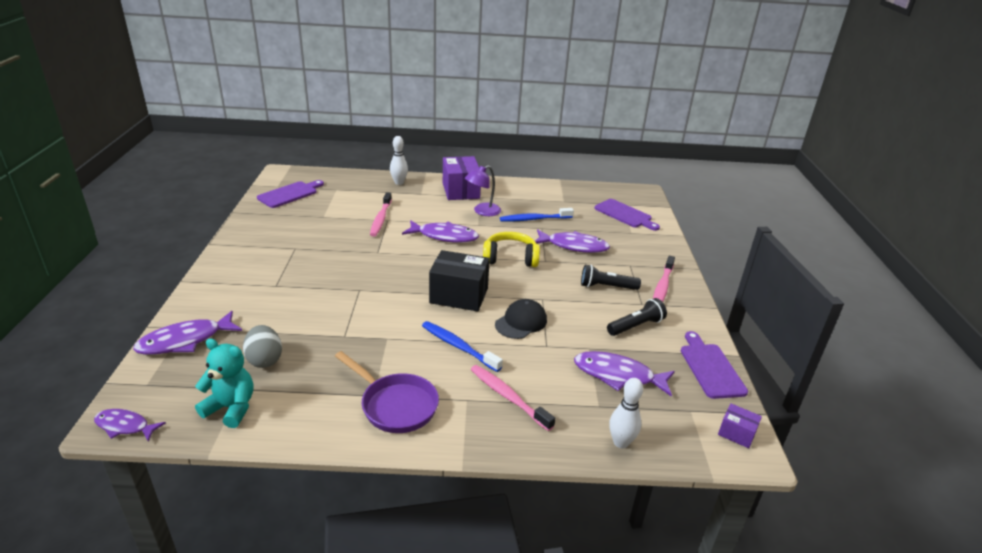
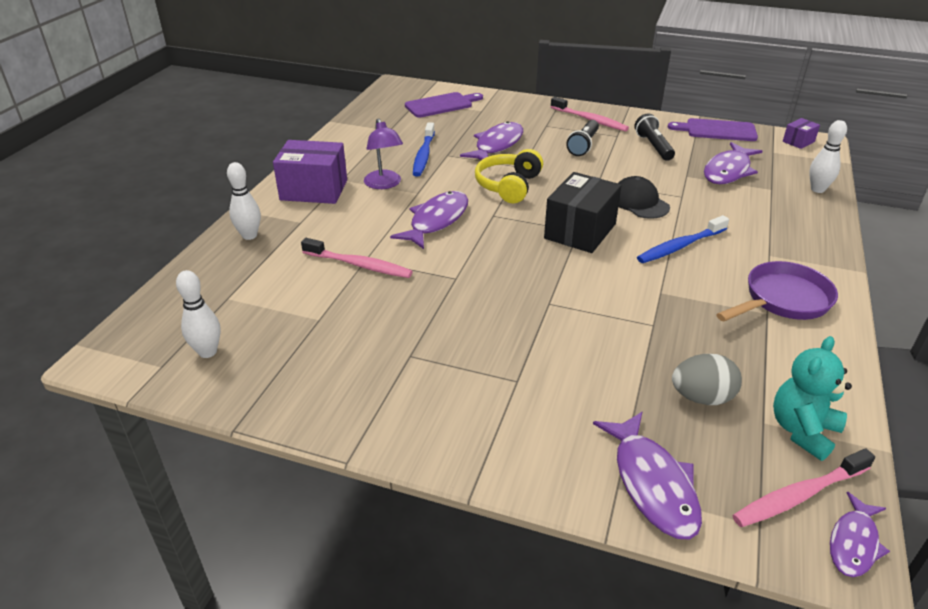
camera: 70 degrees left, 5 degrees up
purple cutting board [257,180,324,208] -> white bowling pin [176,270,221,358]
pink toothbrush [470,365,555,431] -> pink toothbrush moved to [732,448,875,527]

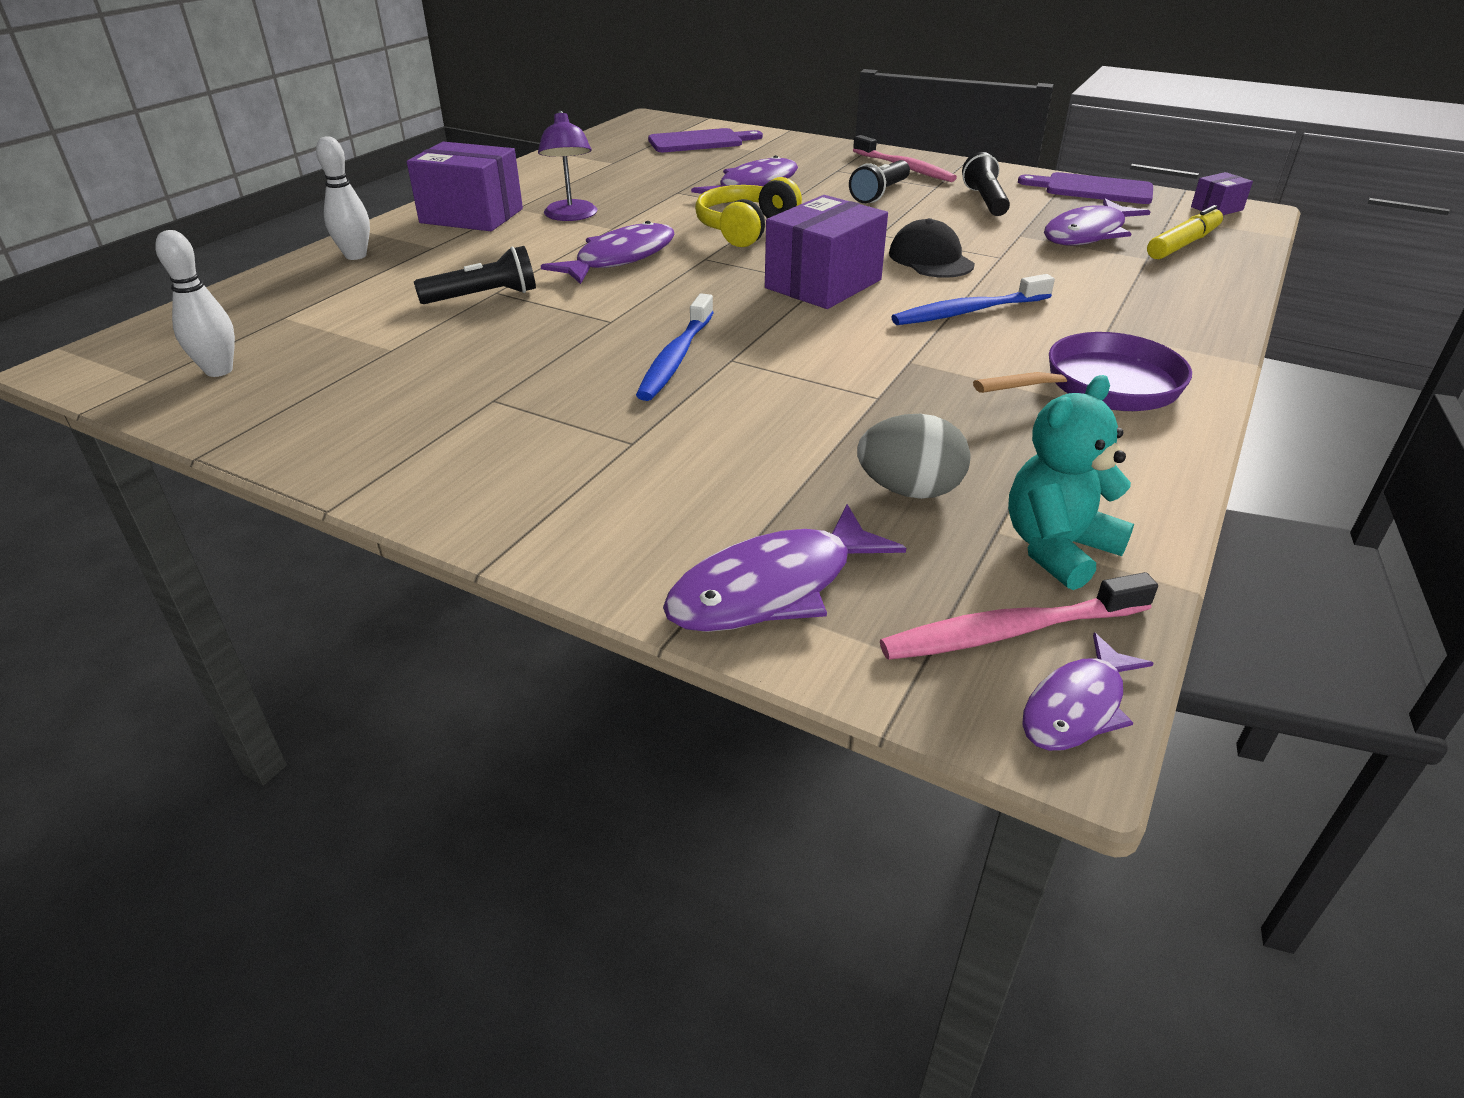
camera: 10 degrees right, 0 degrees up
pink toothbrush [301,238,413,278] -> black flashlight [414,246,536,304]
blue toothbrush [413,122,435,176] -> blue toothbrush moved to [636,293,714,401]
black box [544,172,622,253] -> purple box [765,195,888,309]
purple fish [593,411,702,539] -> purple fish turned 60 degrees clockwise [663,504,906,632]
white bowling pin [809,120,847,193] -> none
none -> yellow marker [1147,205,1223,259]

